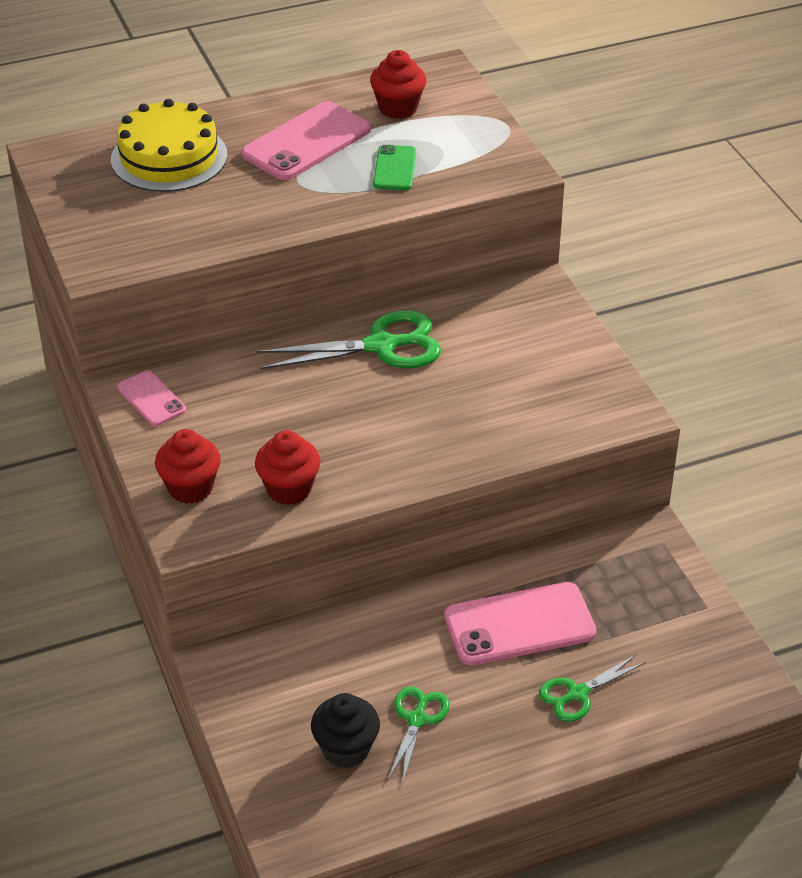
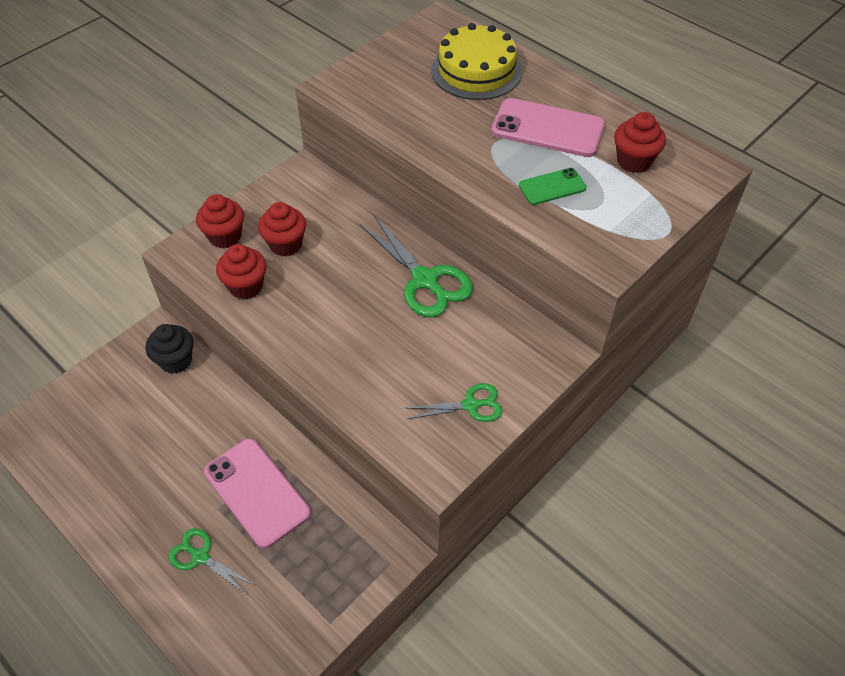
camera: 65 degrees right, 10 degrees up
pink phone [117,370,186,426] -> none
black cupcake [311,693,380,768] -> black cupcake moved to [146,324,194,374]
green scissors [388,686,450,785] -> green scissors moved to [407,383,503,422]
none -> red cupcake [258,202,306,256]

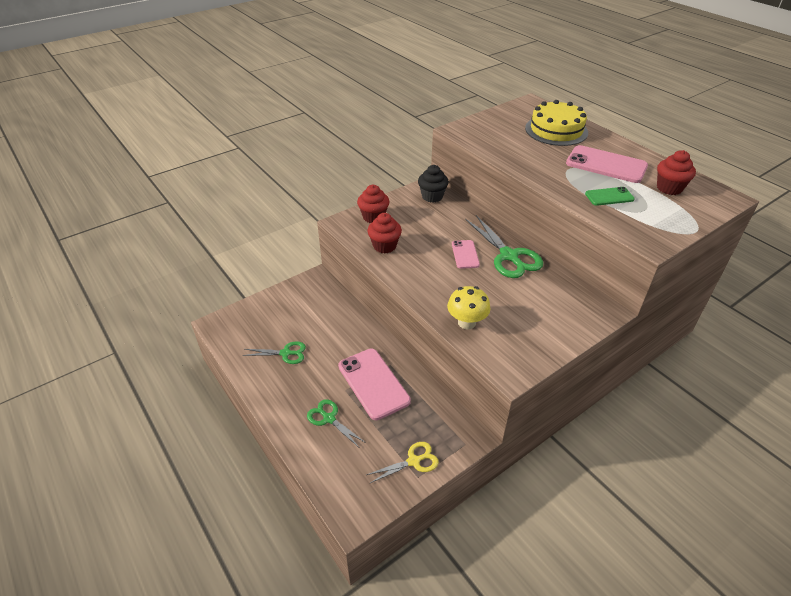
camera: 10 degrees right, 10 degrees down
black cupcake [146,324,194,374] -> black cupcake moved to [418,165,449,203]
red cupcake [258,202,306,256] -> none
green scissors [407,383,503,422] -> green scissors moved to [243,341,306,364]
none -> yellow scissors [367,442,439,484]
none -> yellow mushroom [447,286,490,329]
none -> pink phone [452,240,480,269]

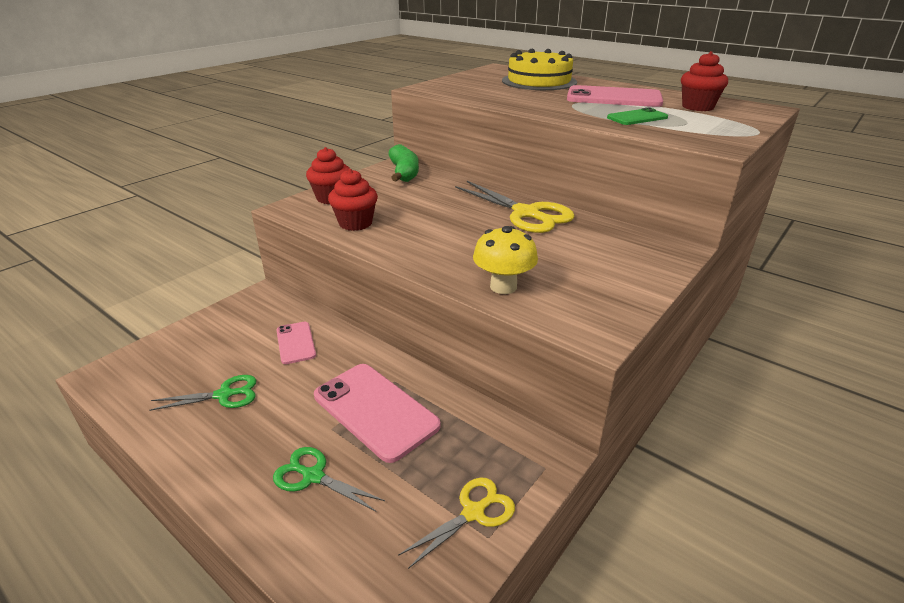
camera: 15 degrees left, 10 degrees down
black cupcake [418,165,449,203] -> green banana [388,144,419,182]
pink phone [452,240,480,269] -> pink phone moved to [277,322,316,364]
green scissors [466,215,543,278] -> yellow scissors [455,181,575,233]

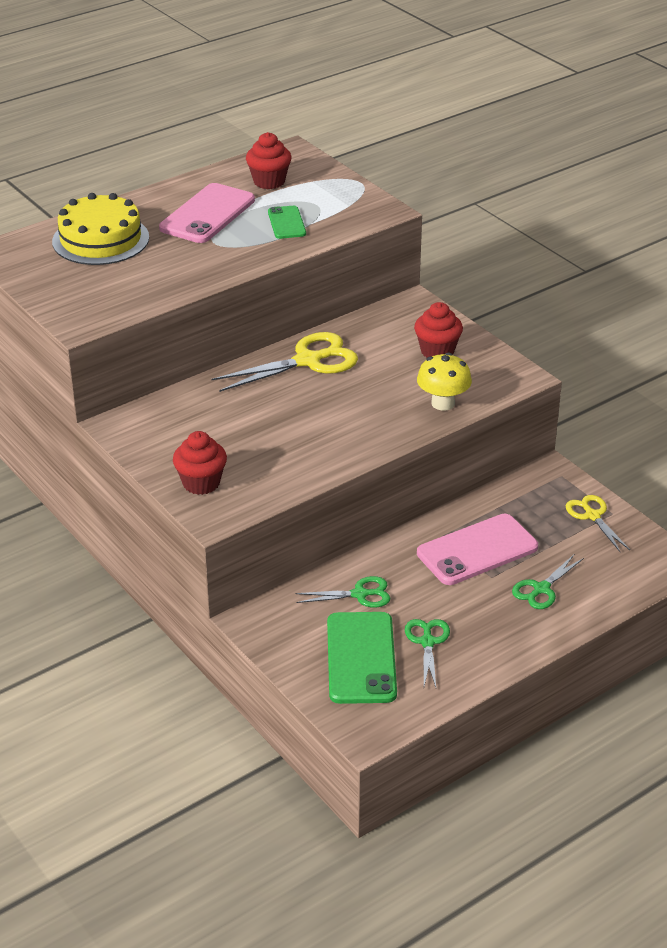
camera: 75 degrees left, 5 degrees up
pink phone [277,322,316,364] -> green scissors [295,576,391,608]
red cupcake [328,169,378,231] -> red cupcake moved to [414,302,463,358]
green banana [388,144,419,182] -> none
none -> green phone [327,612,397,704]

